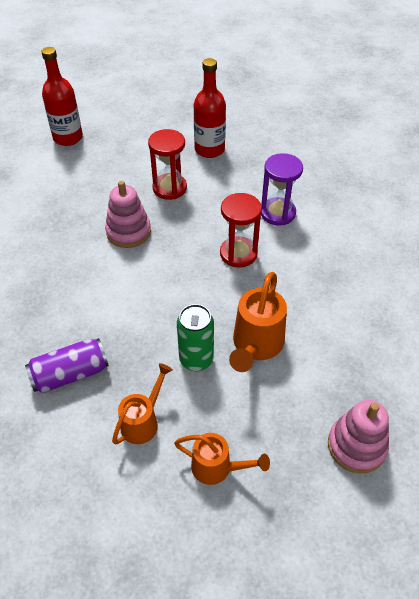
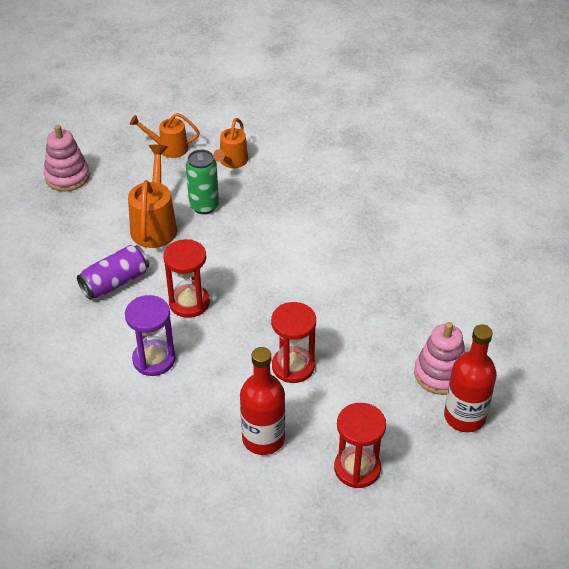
camera: 165 degrees right, 5 degrees down
purple can [25,338,109,393] -> purple can moved to [77,245,149,300]
pink stacking toy [105,181,151,248] -> pink stacking toy moved to [414,322,466,395]
none -> red hourglass [334,403,386,488]

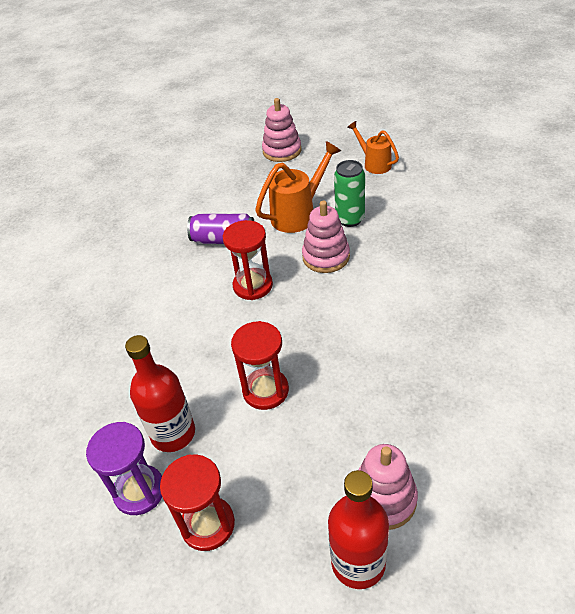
camera: 50 degrees right, 0 degrees up
purple hourglass [125,295,175,376] -> purple hourglass moved to [86,422,162,515]
orange watering can [213,118,248,168] -> none
none -> pink stacking toy [302,201,350,273]

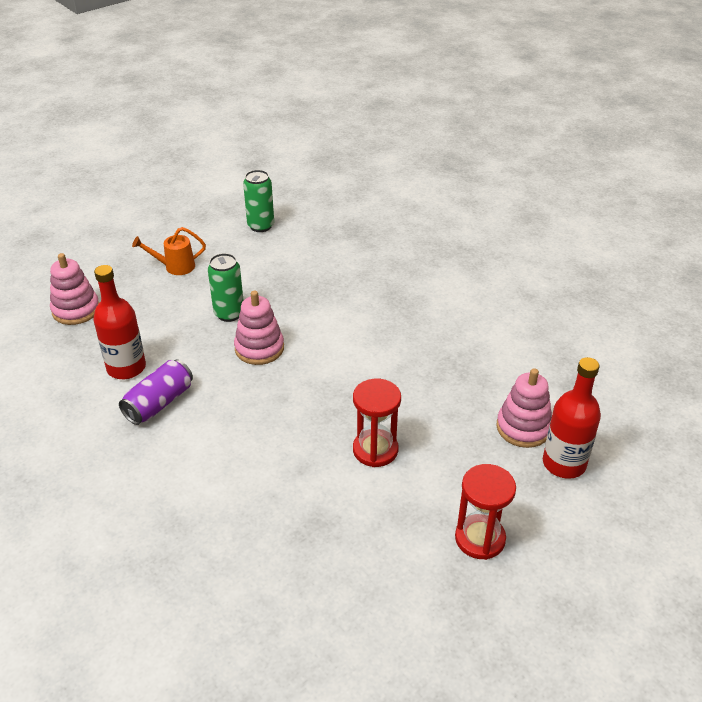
camera: 65 degrees left, 5 degrees down
purple hourglass [86,422,162,515] -> none
red bottle [125,335,195,452] -> red bottle moved to [93,265,146,379]
red hourglass [223,220,273,300] -> none
orange watering can [255,141,341,233] -> none
none -> green can [243,170,274,232]

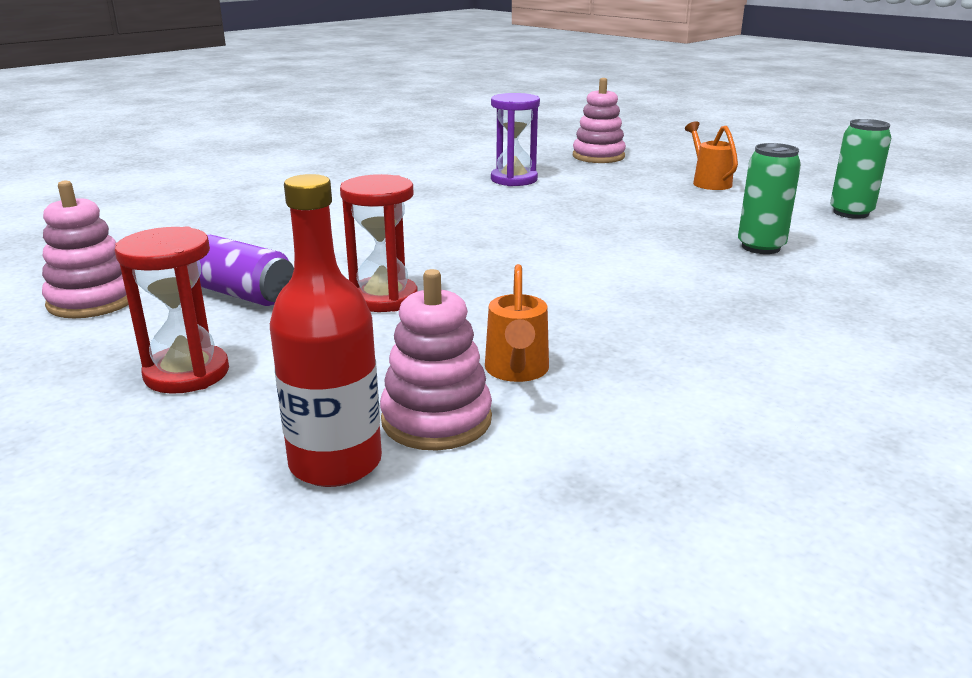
camera: 85 degrees right, 15 degrees down
red bottle [93,265,146,379] -> purple hourglass [491,93,540,186]
purple can [119,359,193,425] -> purple can moved to [199,235,294,306]
green can [208,253,244,322] -> green can moved to [738,143,801,254]
pink stacking toy [234,291,284,365] -> pink stacking toy moved to [42,180,129,318]
none -> orange watering can [485,264,549,382]

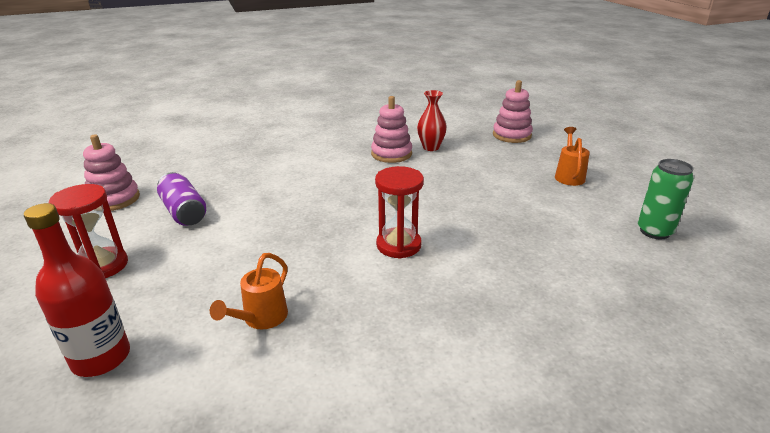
camera: 25 degrees right, 5 degrees up
red hourglass [340,174,418,312] -> red hourglass moved to [375,166,424,259]
pink stacking toy [380,269,492,451] -> pink stacking toy moved to [371,96,412,163]
purple hourglass [491,93,540,186] -> red vase [417,90,447,151]
green can [738,143,801,254] -> none

